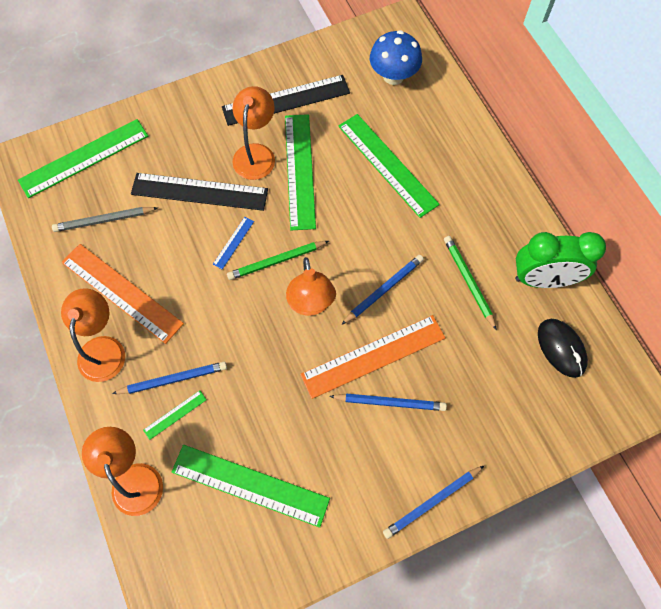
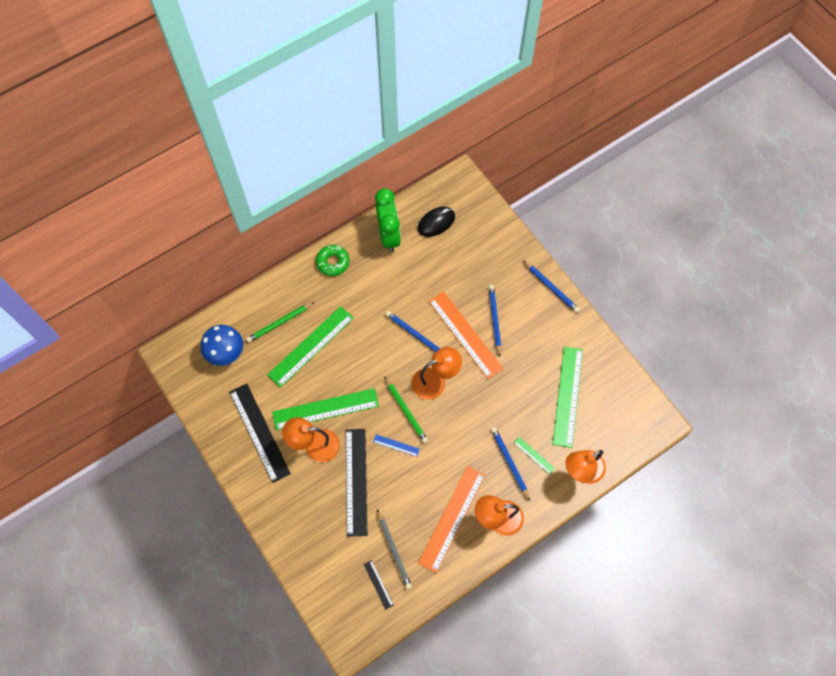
camera: 100 degrees left, 0 degrees up
green ruler [18,119,148,198] -> none
green pencil [444,236,497,331] -> green pencil moved to [246,302,315,343]
none -> green donut [316,245,350,276]
none -> black ruler [364,560,394,610]

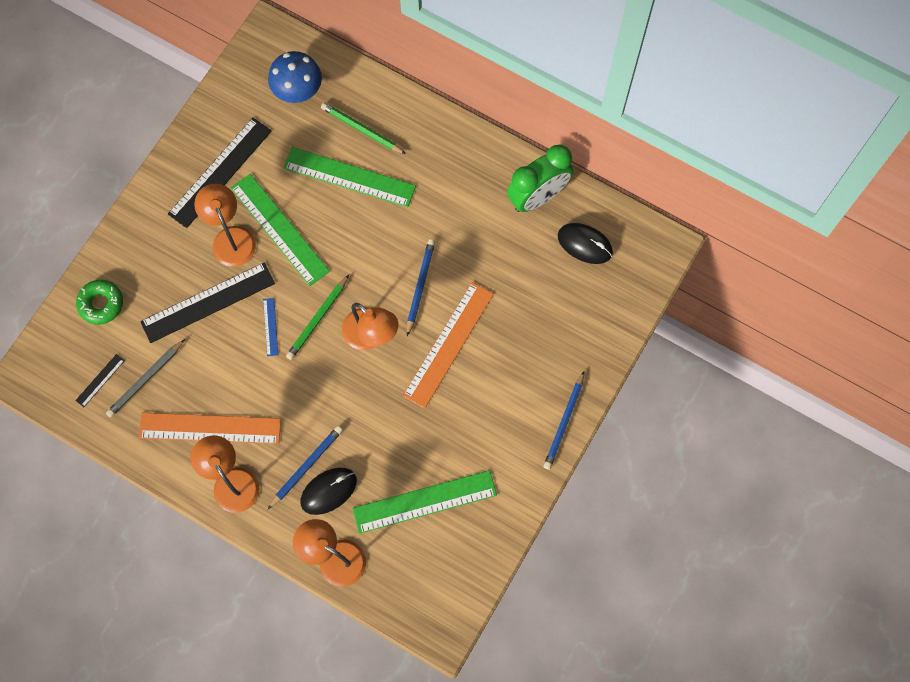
camera: 65 degrees right, 5 degrees up
green donut [316,245,350,276] -> green donut moved to [76,280,123,325]
blue pencil [489,285,501,357] -> none
green ruler [514,437,555,474] -> black mouse [300,468,357,515]

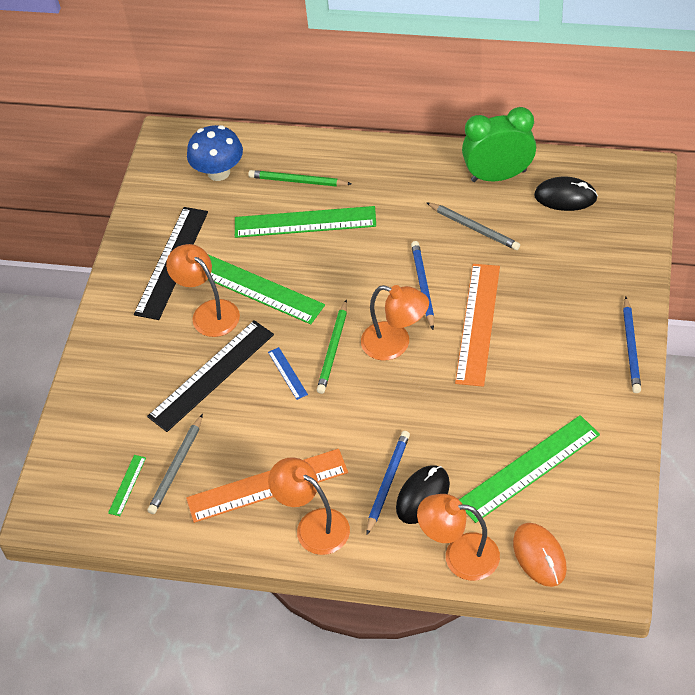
camera: 15 degrees left, 20 degrees down
black ruler [75,354,125,407] -> green ruler [108,455,146,516]
green donut [76,280,123,325] -> none
green clock [507,145,573,212] -> green clock turned 135 degrees counterclockwise [462,107,536,182]
none -> grey pencil [426,202,520,250]
none -> orange mouse [513,523,567,587]

